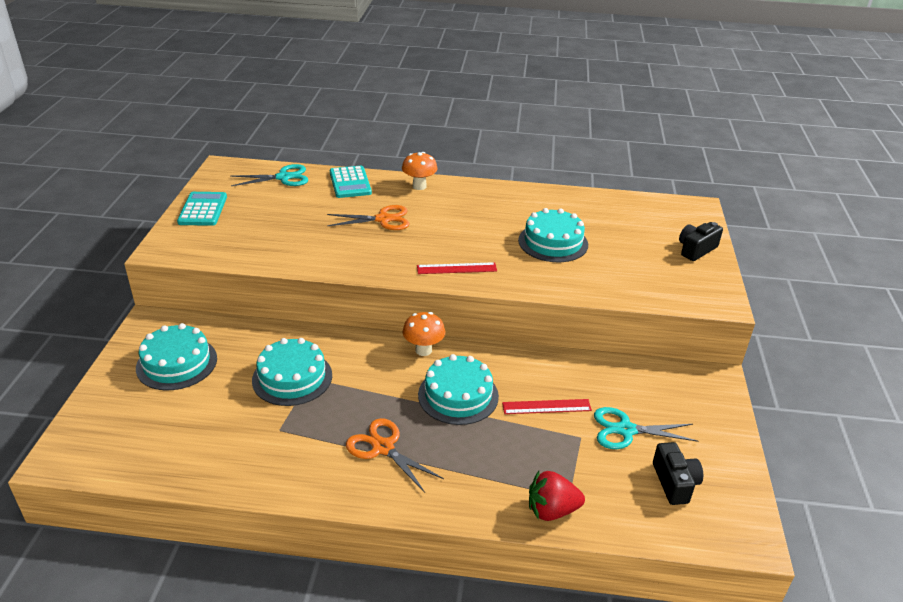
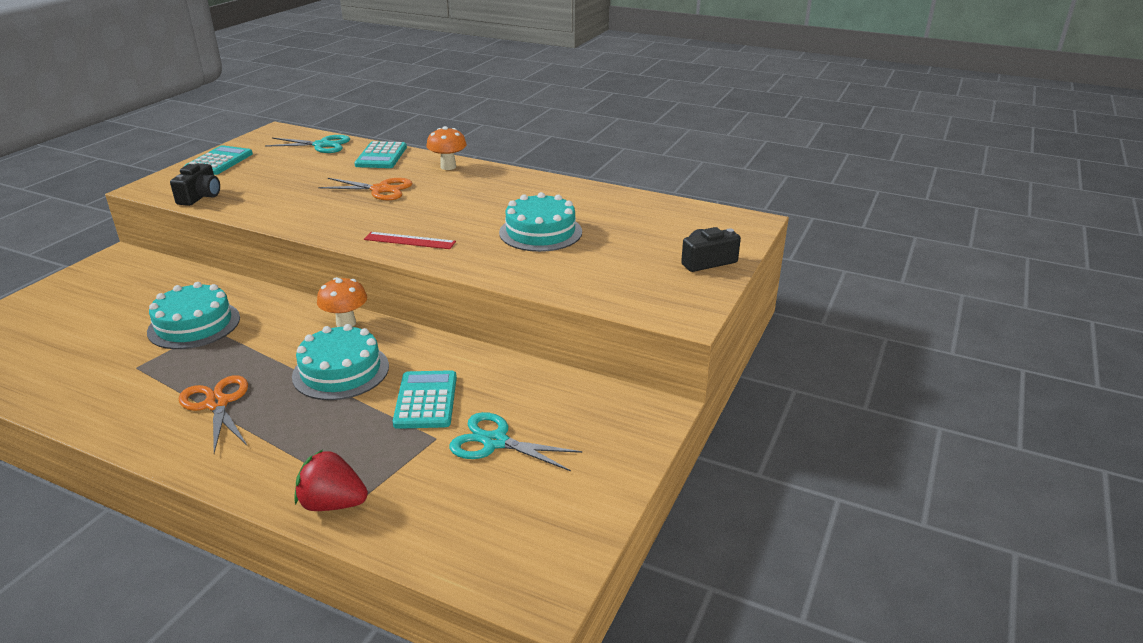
camera: 20 degrees right, 5 degrees down
turquoise cake [136,323,217,390] -> none
red ruler [502,399,592,414] -> turquoise calculator [393,370,457,429]
black camera [653,442,703,505] -> black camera moved to [170,163,220,206]

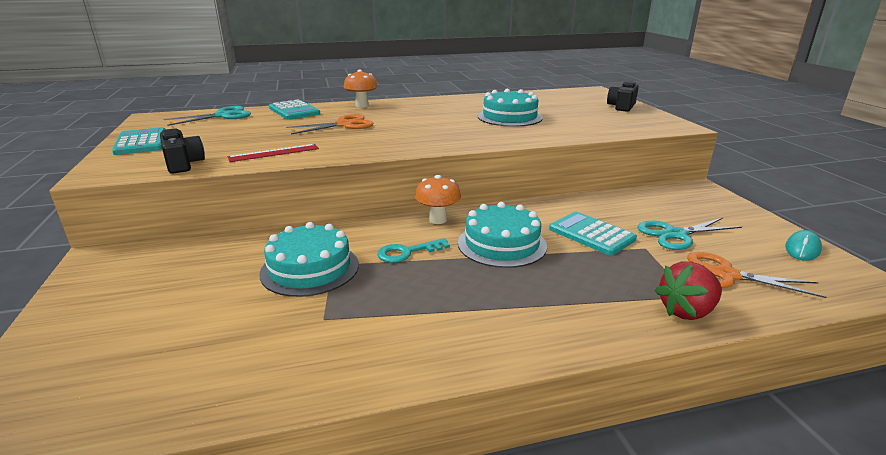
camera: 40 degrees left, 5 degrees down
orange scissors [179,375,248,453] -> orange scissors moved to [687,252,826,298]
red ruler [364,232,456,249] -> red ruler moved to [227,144,319,162]
none -> turquoise key [377,238,450,263]
none -> turquoise mouse [785,230,822,261]

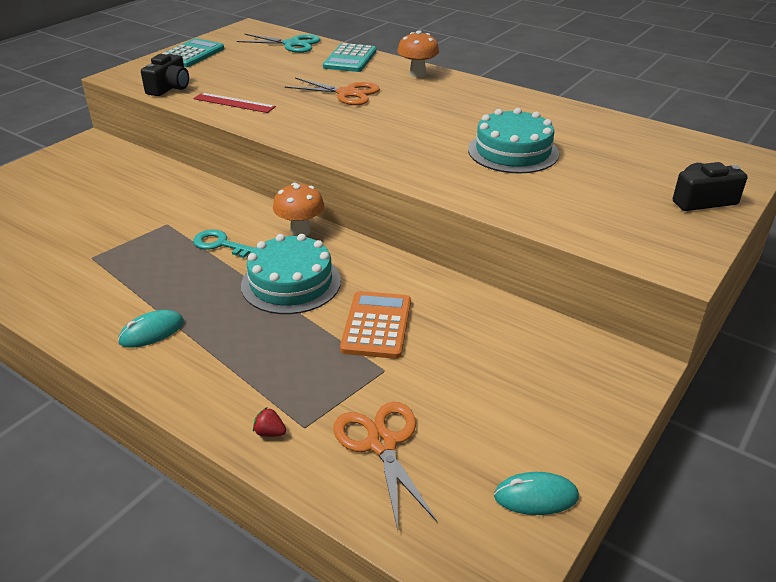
camera: 50 degrees right, 10 degrees up
turquoise cake [259,222,359,297] -> none
turquoise calculator [549,212,637,255] -> orange calculator [340,291,411,359]
turquoise scissors [637,218,742,250] -> none
red strawberry [655,262,722,320] -> red strawberry [253,407,286,437], size x0.44
none -> turquoise mouse [118,310,184,348]

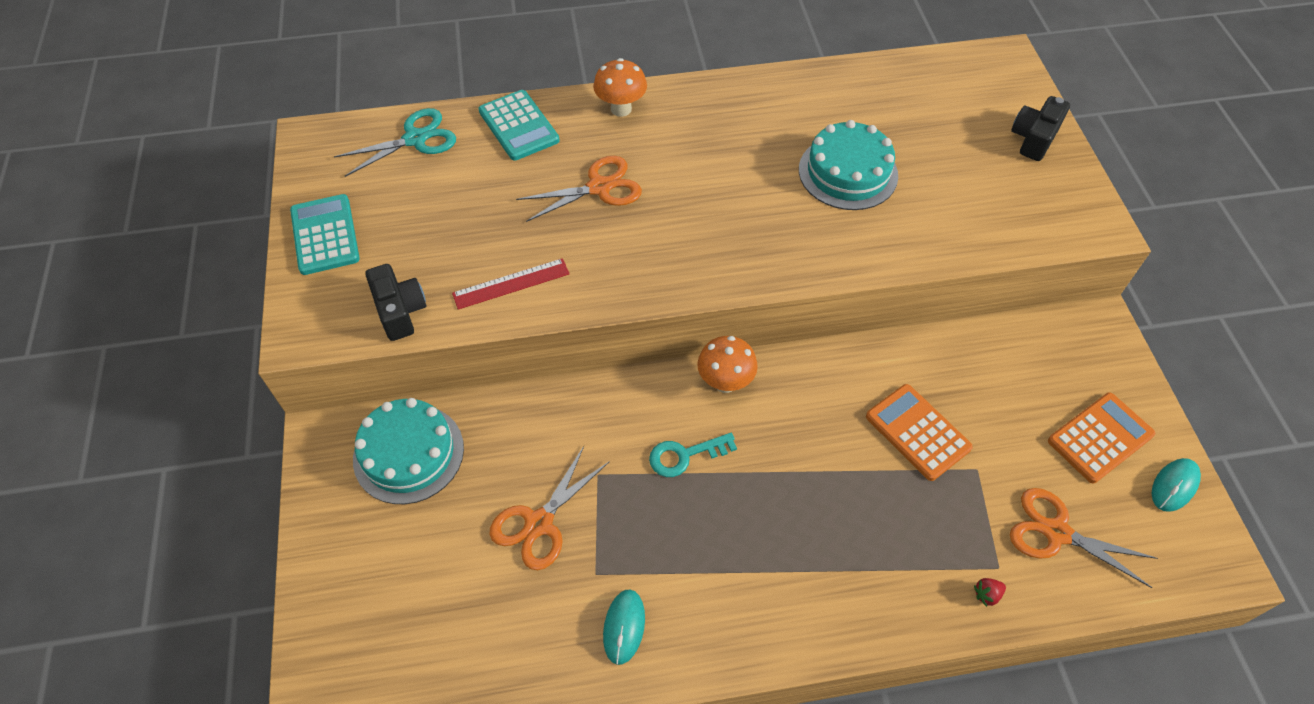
camera: 45 degrees left, 20 degrees up
turquoise mouse [118,310,184,348] -> turquoise mouse moved to [603,589,645,665]
turquoise cake [241,234,341,314] -> turquoise cake moved to [353,398,464,504]
none -> orange scissors [489,446,610,570]
none -> orange calculator [1048,393,1155,483]

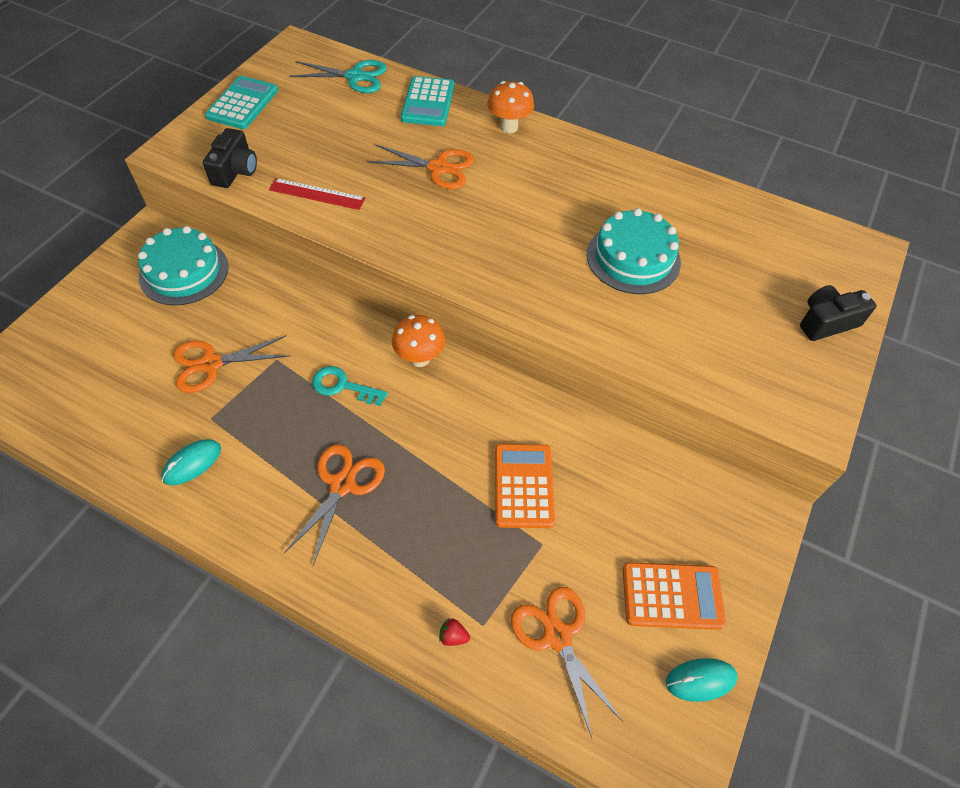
camera: 35 degrees right, 0 degrees up
none -> orange scissors [284,444,385,565]

